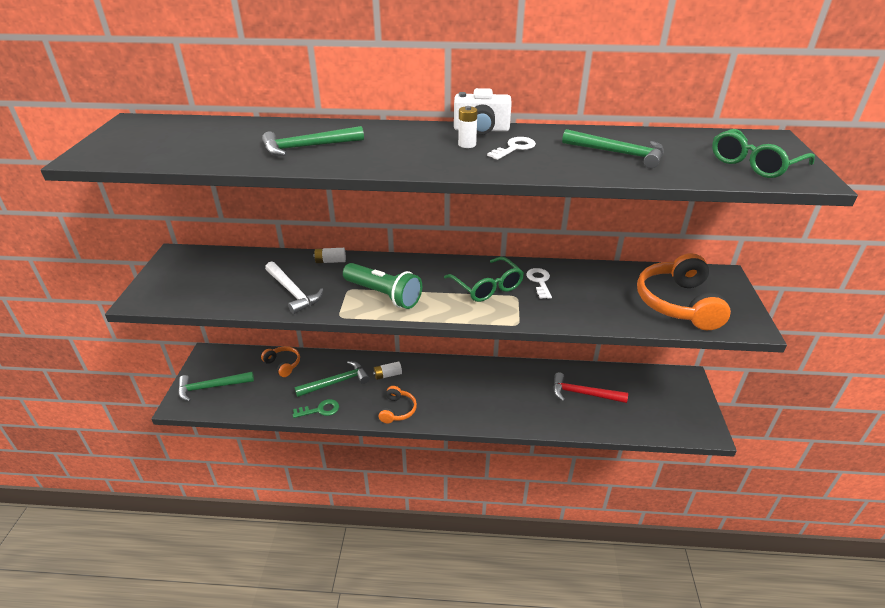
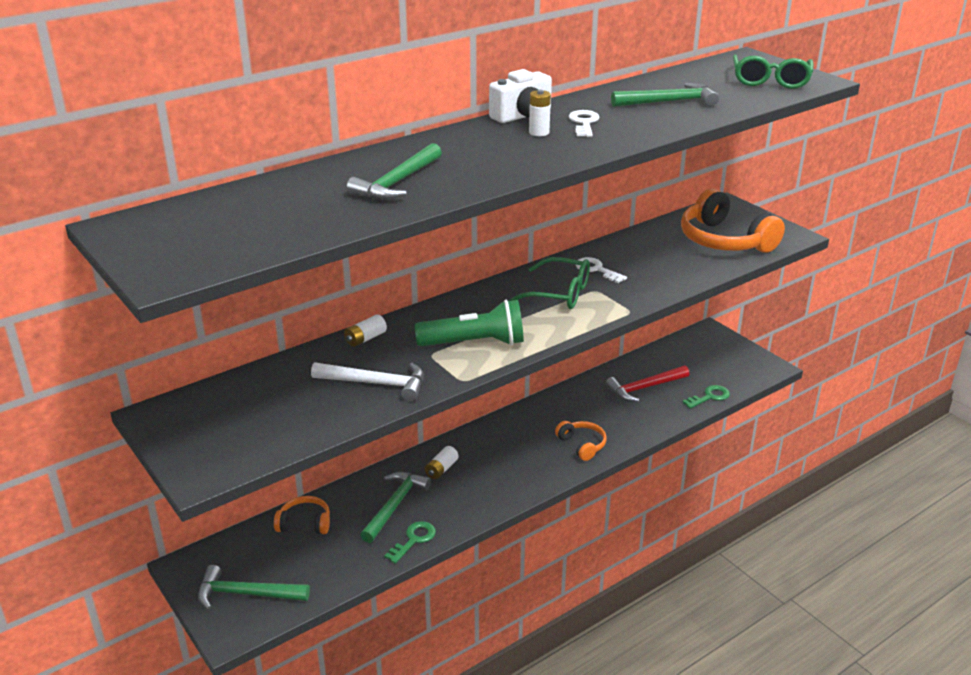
camera: 40 degrees left, 5 degrees down
green hammer [178,372,254,402] -> green hammer turned 60 degrees clockwise [198,565,310,610]
orange headphones [378,386,417,423] -> orange headphones moved to [555,421,607,461]
none -> green key [682,385,730,409]

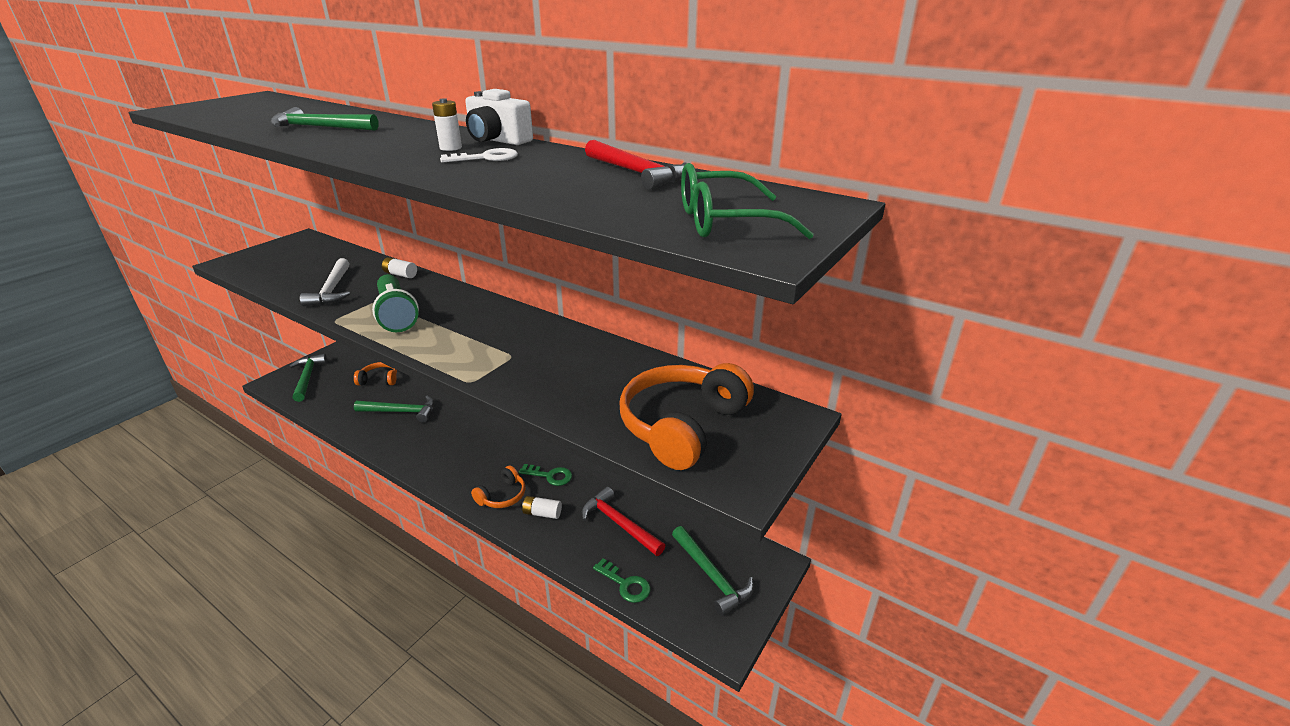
camera: 70 degrees right, 0 degrees up
orange headphones [274,496,330,534] -> orange headphones turned 75 degrees counterclockwise [354,362,397,386]
green key [384,521,436,564] -> green key moved to [519,464,572,486]
white battery [425,446,459,479] -> white battery moved to [522,496,562,519]
green glasses [508,257,590,309] -> none
white key [575,257,627,283] -> none
green hammer [611,83,719,107] -> green hammer moved to [672,526,754,616]
none -> red hammer [585,140,687,190]

